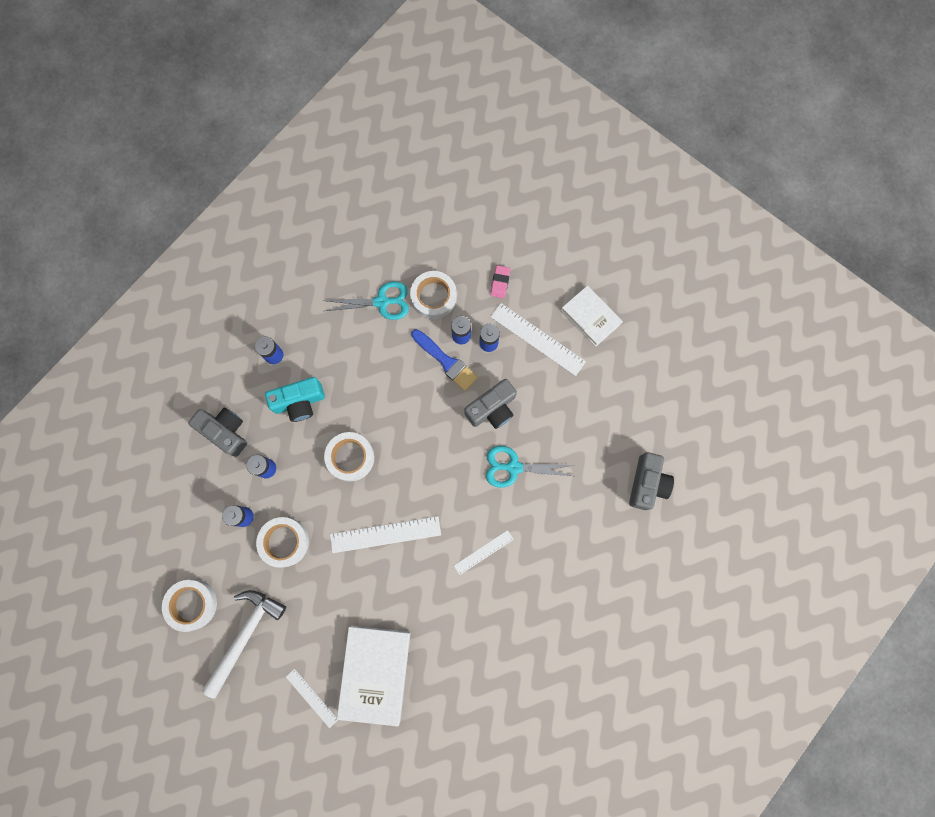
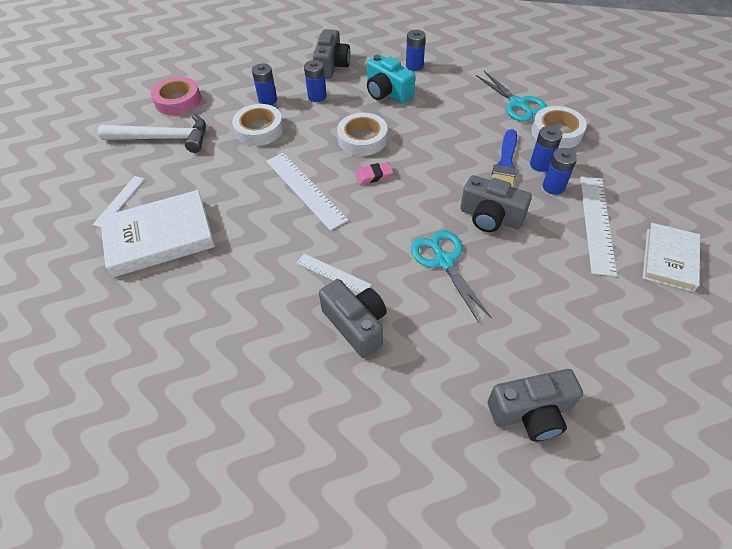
camera: 65 degrees right, 25 degrees down
white tape [162,579,217,632] -> pink tape [151,77,201,115]
pink eraser [490,265,510,298] -> pink eraser moved to [355,162,393,185]
none -> grey camera [319,279,387,358]

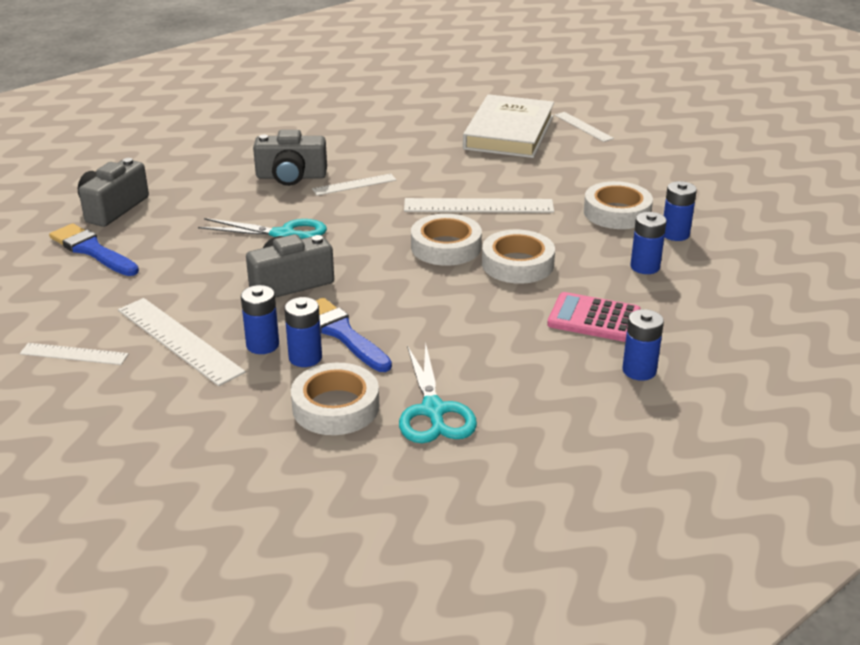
camera: 125 degrees right, 20 degrees down
white hammer [98,114,206,153] -> none
pink tape [151,77,201,115] -> none
grey camera [313,29,350,79] -> none
pink eraser [355,162,393,185] -> white tape [411,214,482,266]
turquoise camera [367,55,415,104] -> pink calculator [547,292,641,342]
turquoise scissors [476,71,547,122] -> turquoise scissors turned 105 degrees counterclockwise [399,342,477,443]
white book [643,223,700,292] -> white ruler [20,343,129,365]
none -> blue brush [49,223,139,276]

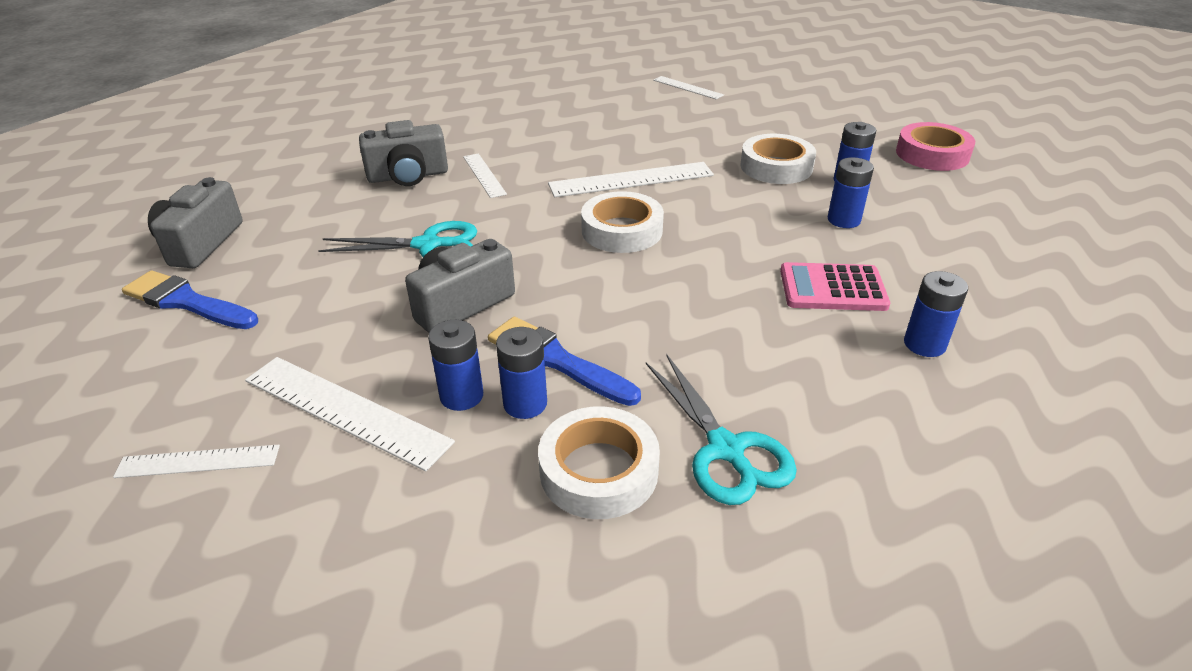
camera: 15 degrees left, 5 degrees up
white ruler [312,174,396,196] -> white ruler turned 75 degrees counterclockwise [463,153,507,198]
white book [463,94,554,158] -> none
white tape [482,230,555,284] -> none
none -> pink tape [896,122,975,171]

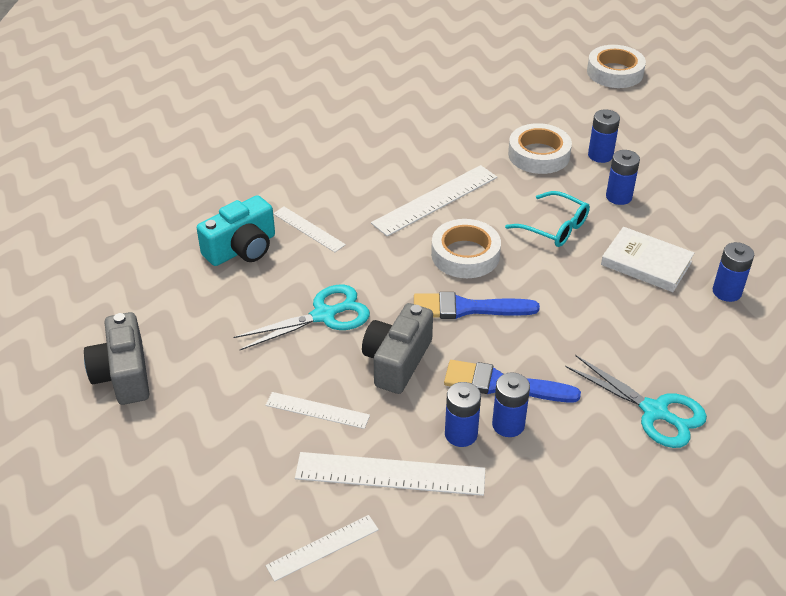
camera: 25 degrees left, 5 degrees up
blue brush [122,270,258,329] -> blue brush moved to [414,292,540,319]
grey camera [359,120,448,186] -> turquoise camera [197,195,275,266]
white tape [538,406,660,519] -> white tape moved to [587,45,646,88]
white ruler [653,76,724,100] -> white ruler moved to [266,392,370,429]
pink calculator [780,262,890,311] -> white book [601,227,694,292]
pink tape [896,122,975,171] -> none
none -> turquoise glasses [505,191,590,247]

